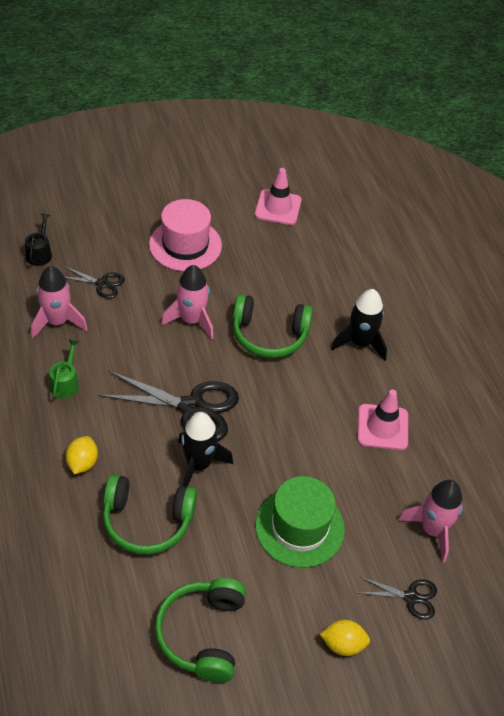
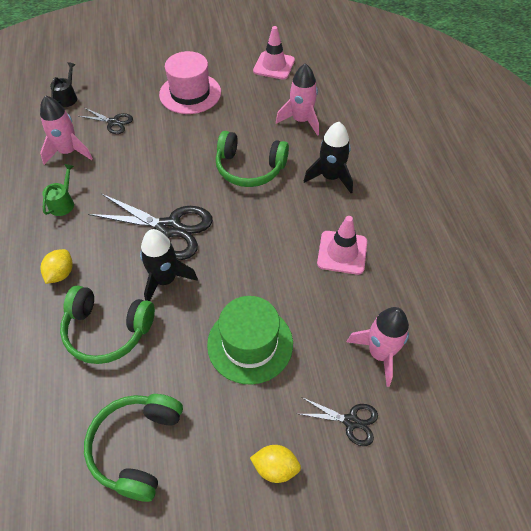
camera: 10 degrees right, 5 degrees up
pink rocket [161,265,213,340] -> pink rocket moved to [276,63,319,136]

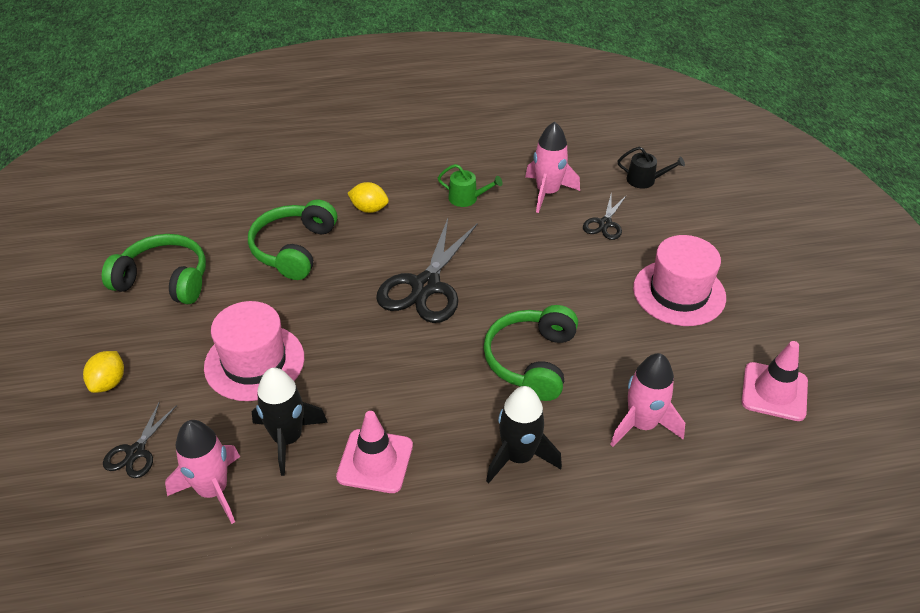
camera: 90 degrees right, 10 degrees down
black rocket [140,229,198,301] -> black rocket moved to [252,368,328,476]
green hat [207,296,293,385] -> pink hat [204,301,304,401]

